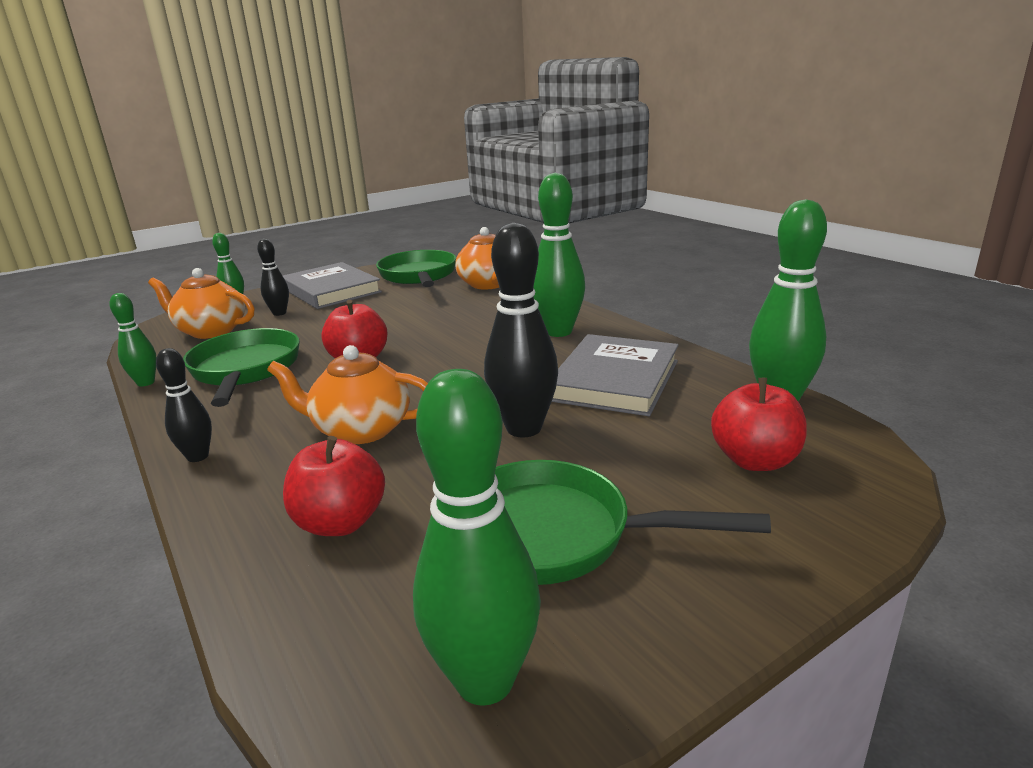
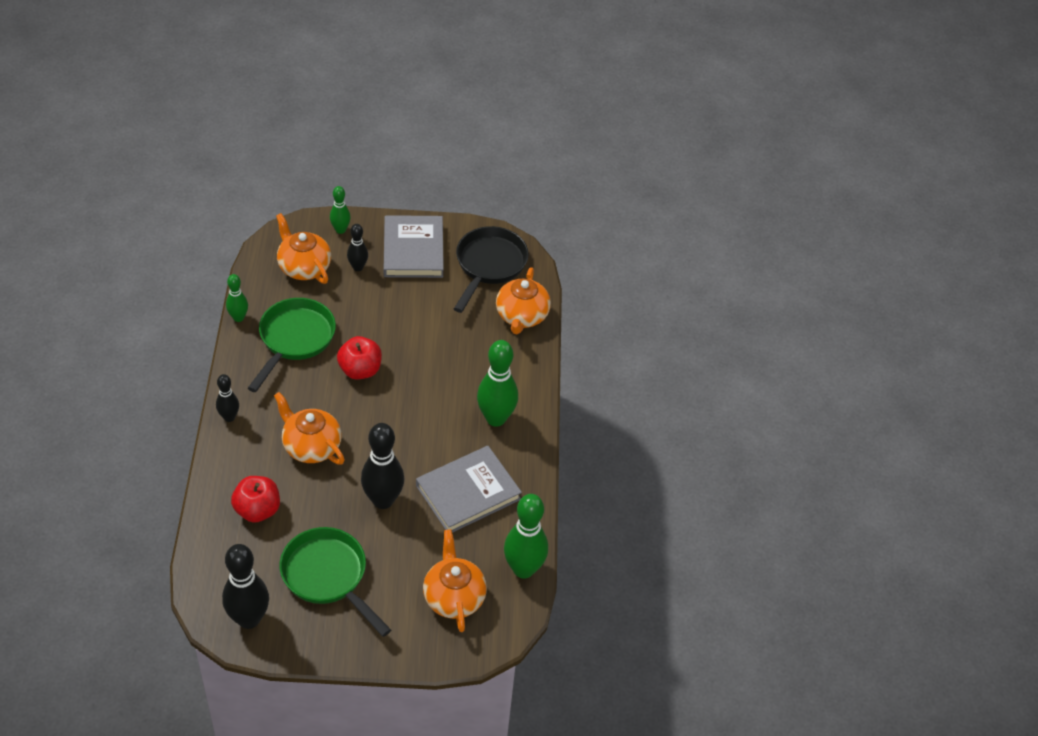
camera: 30 degrees right, 25 degrees up
green pan [376,250,456,287] -> black pan [454,226,529,313]
green bowling pin [413,369,541,706] -> black bowling pin [222,544,269,629]
red apple [711,378,807,471] -> orange teapot [423,529,487,632]

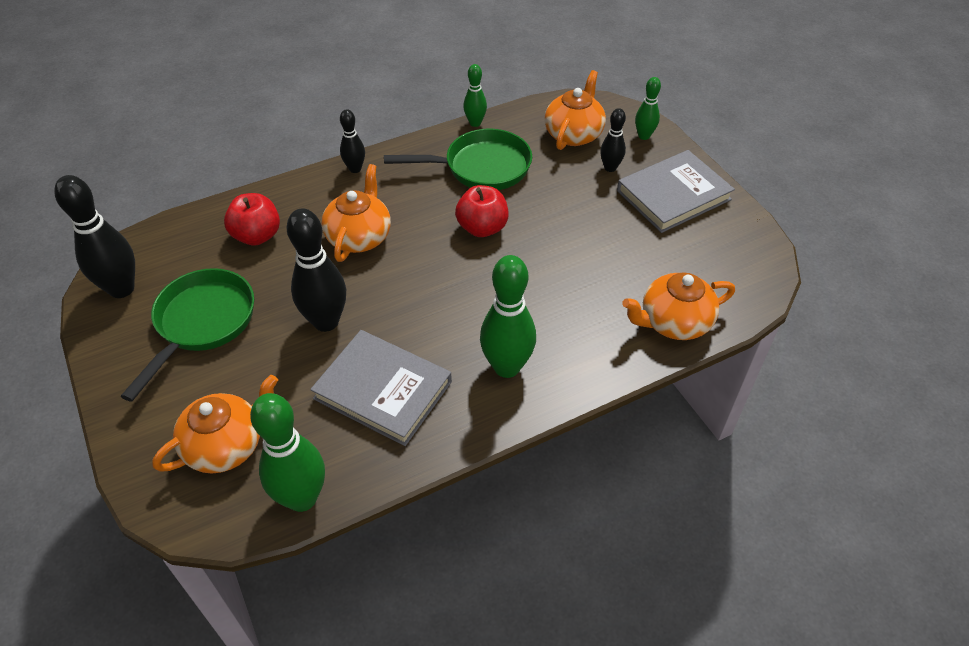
camera: 65 degrees right, 0 degrees up
black pan [454,226,529,313] -> none

